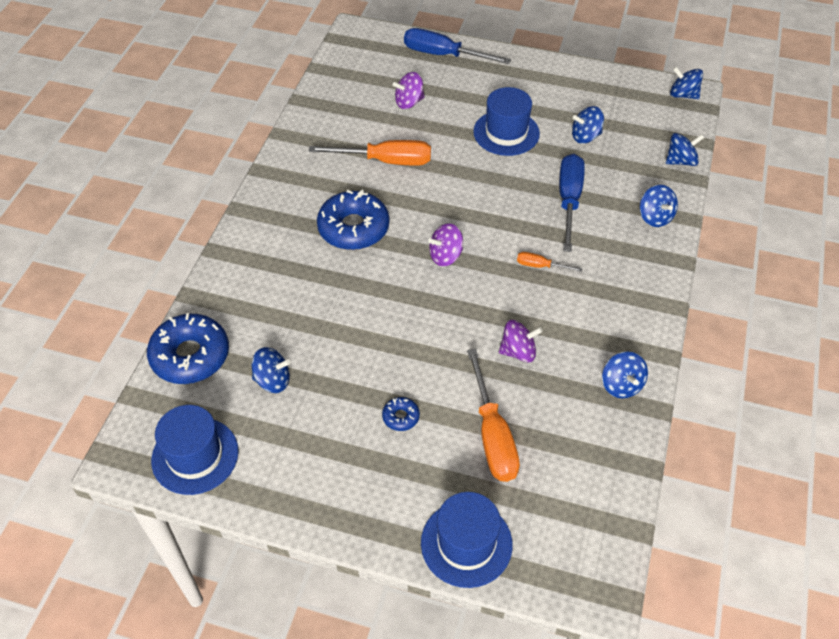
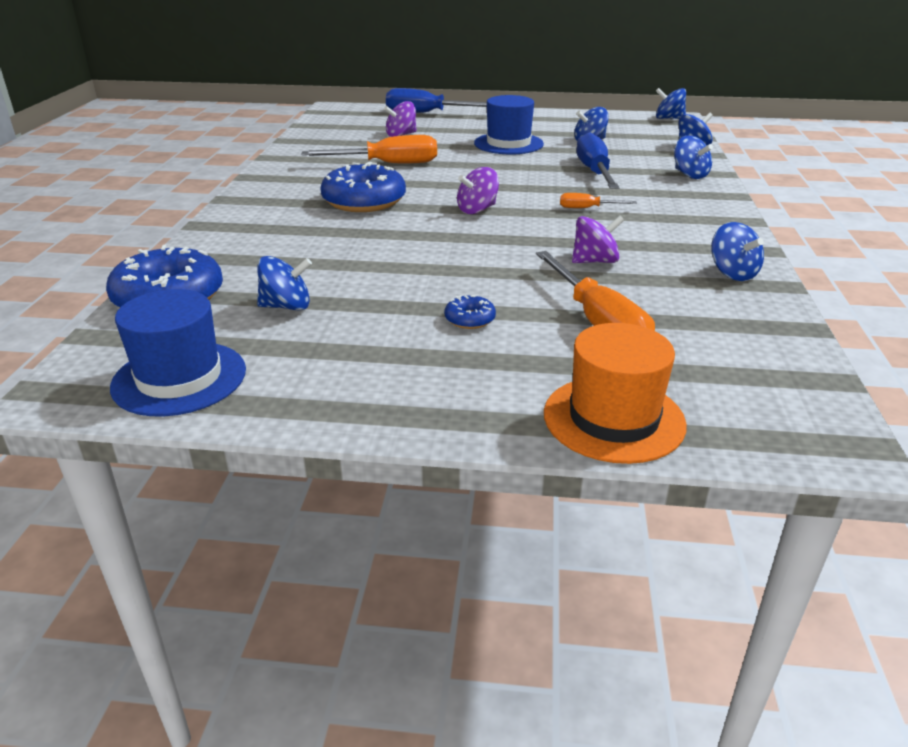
camera: 10 degrees left, 20 degrees down
blue hat [421,492,513,588] -> orange hat [544,323,687,464]

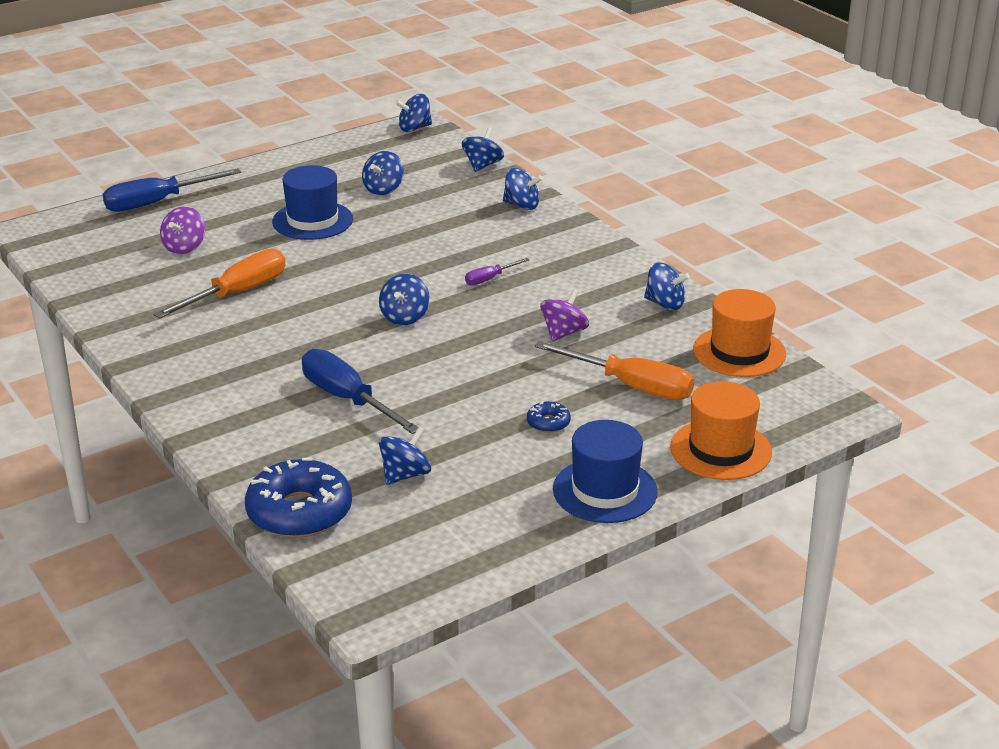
camera: 40 degrees left, 0 degrees up
blue hat [110,289,246,417] -> blue hat moved to [553,420,658,523]
blue donut [321,162,406,212] -> none
purple spinning top [457,167,499,214] -> blue spinning top [379,274,430,325]
orange screwdriver [560,193,637,208] -> purple screwdriver [465,258,530,285]
blue screwdriver [576,132,619,189] -> blue screwdriver moved to [302,349,418,434]
none -> orange hat [693,289,786,377]

